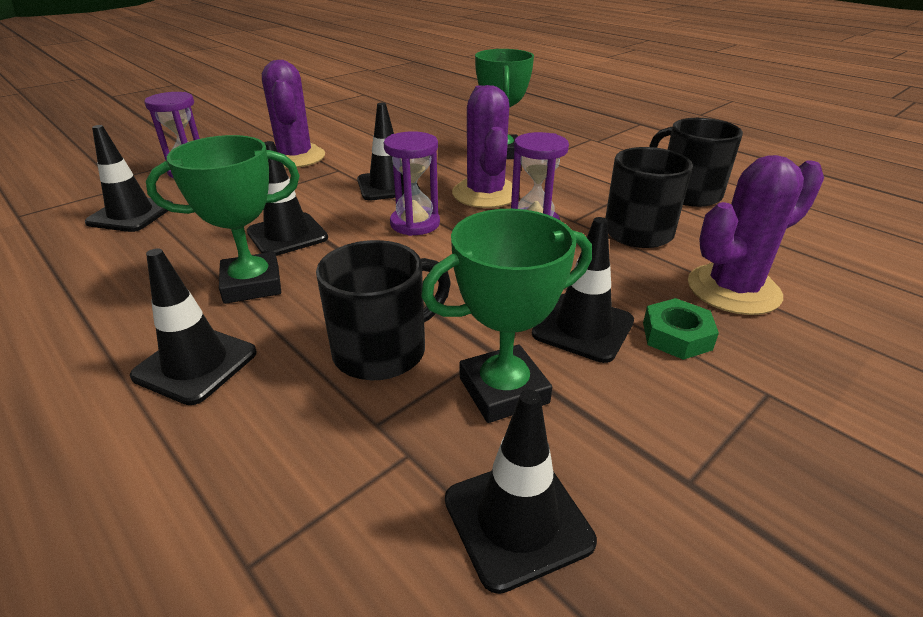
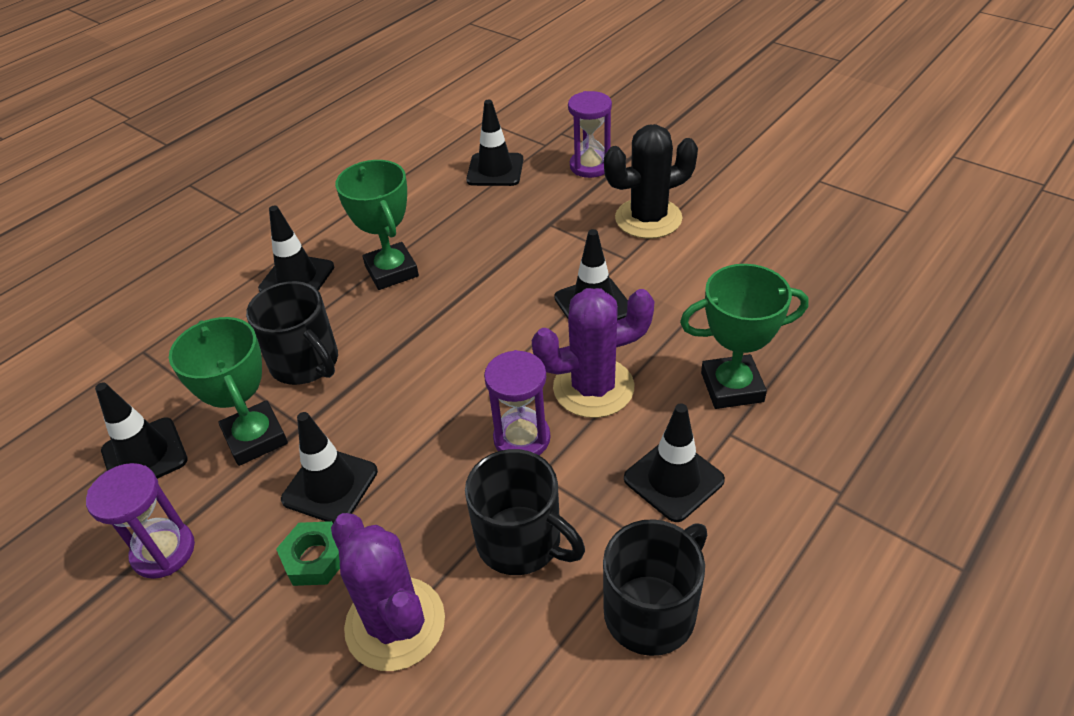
camera: 85 degrees right, 10 degrees up
black traffic cone [247,141,328,256] -> black traffic cone moved to [624,404,725,522]
purple cactus [262,60,325,168] -> black cactus [604,124,698,239]
purple hourglass [384,131,440,236] -> purple hourglass moved to [86,463,195,579]

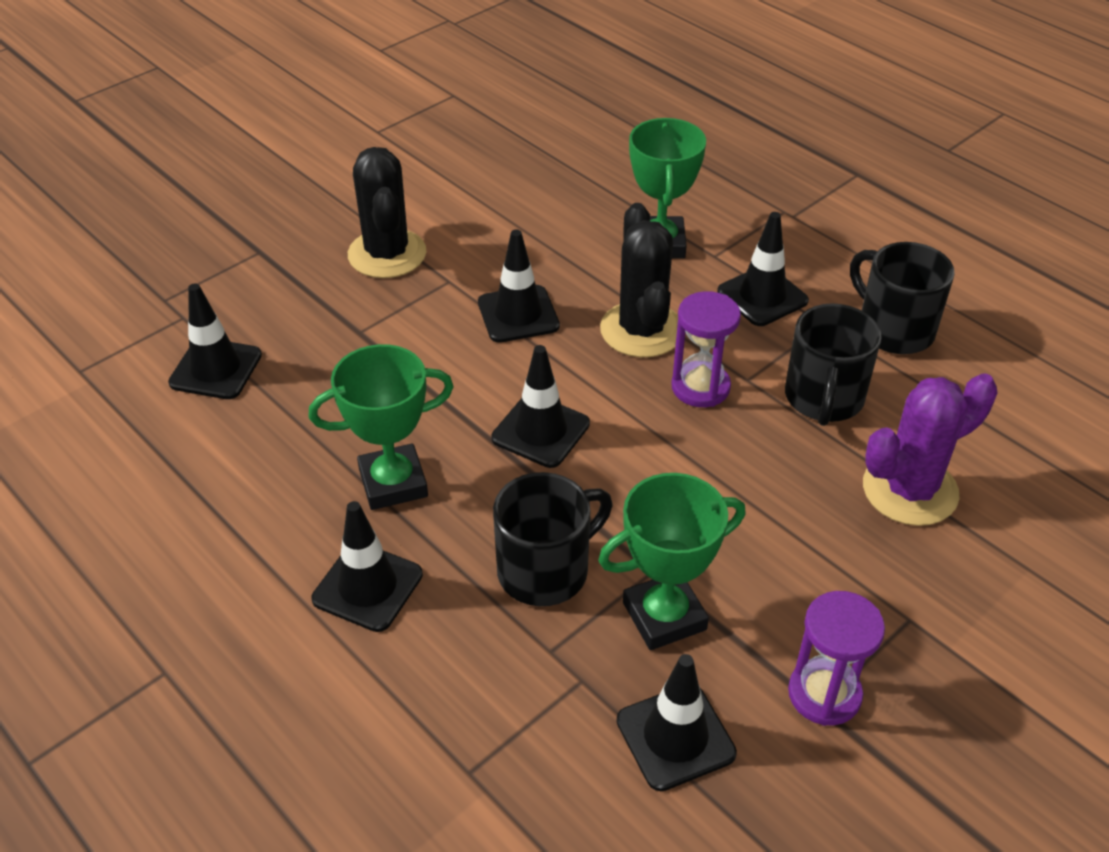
camera: 85 degrees left, 0 degrees up
green nut [276,521,340,586] -> none
black traffic cone [281,412,378,523] -> black traffic cone moved to [491,345,590,468]
black mug [465,449,585,575] -> black mug turned 150 degrees clockwise [785,303,882,426]
purple cactus [532,288,655,418] -> black cactus [600,203,678,357]
purple hourglass [568,91,612,178] -> none

